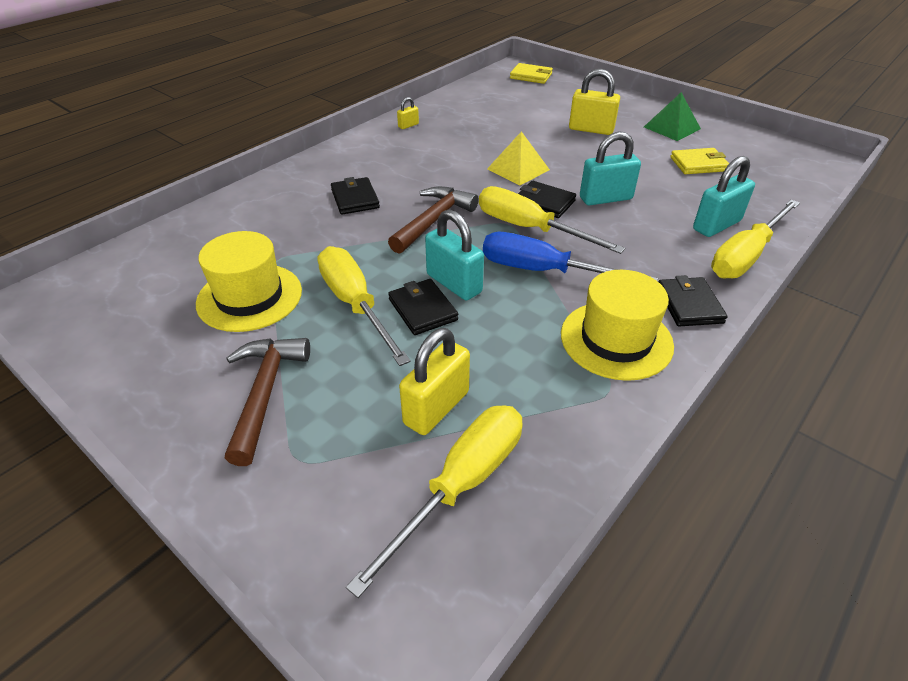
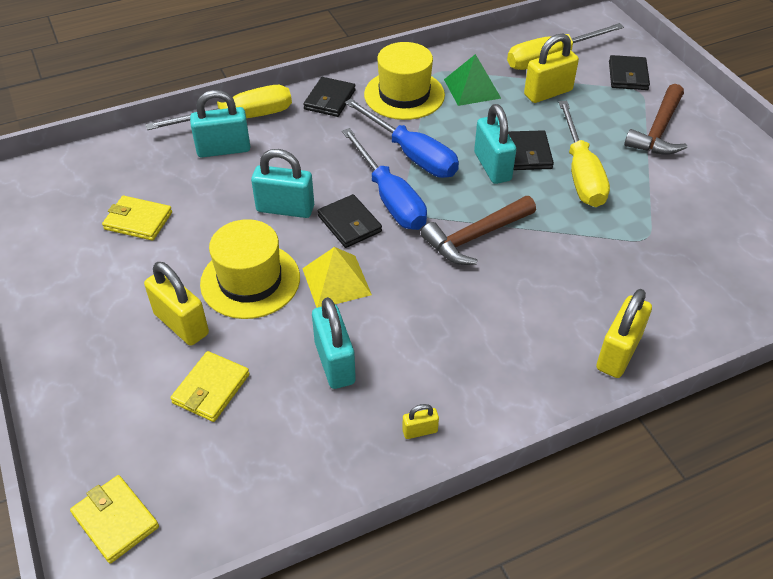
camera: 155 degrees left, 5 degrees up
yellow hat [196,231,302,332] -> yellow hat moved to [200,219,300,319]
black wallet [331,177,380,215] -> black wallet moved to [609,55,650,90]
yellow screwdriver [479,186,625,254] -> blue screwdriver [342,128,427,230]
green pyramid [644,92,701,141] -> green pyramid moved to [444,54,501,106]
none -> yellow wallet [170,351,250,422]
none -> turquoise padlock [312,297,356,389]
none -> yellow padlock [596,289,652,378]

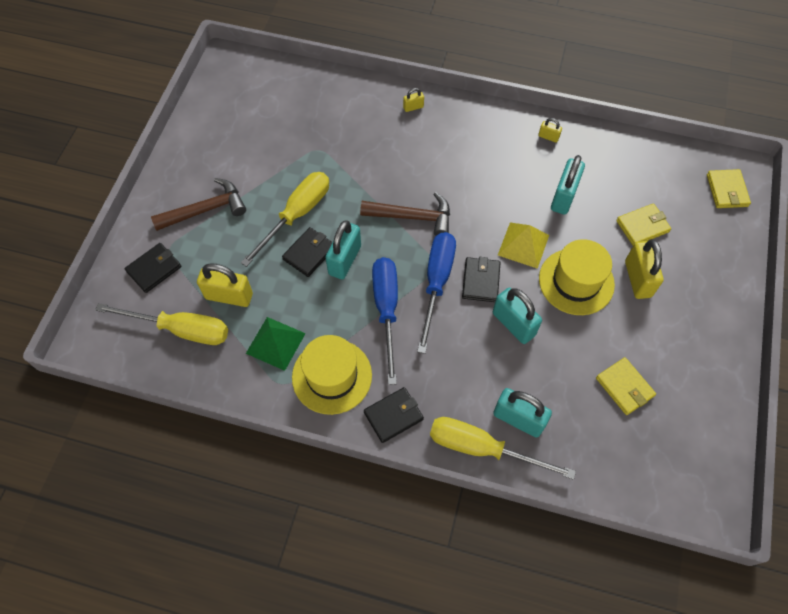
camera: 140 degrees left, 15 degrees up
yellow padlock [596,289,652,378] -> yellow padlock [403,88,424,112], size x0.49

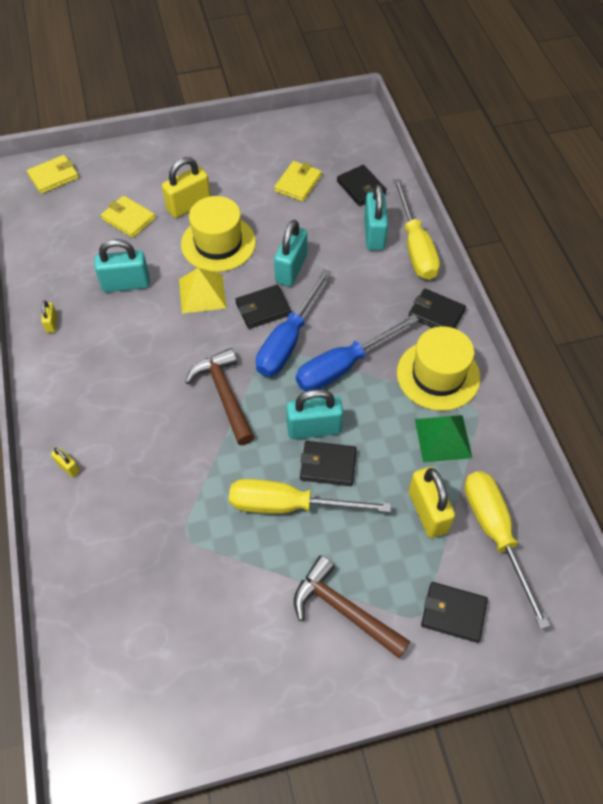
camera: 120 degrees left, 5 degrees down
blue screwdriver [417,232,456,354] -> blue screwdriver turned 45 degrees counterclockwise [256,269,331,377]
none -> black wallet [337,165,387,206]

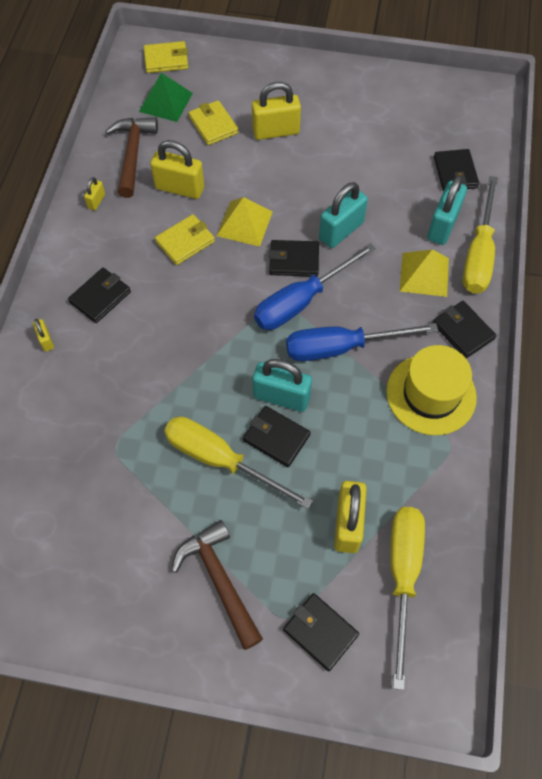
camera: 25 degrees right, 5 degrees up
turquoise padlock [94,239,150,292] -> yellow padlock [150,140,204,199]
yellow hat [181,196,256,272] -> none
brown hammer [185,348,255,445] -> brown hammer moved to [105,117,158,198]
yellow wallet [274,161,322,202] -> yellow wallet moved to [155,214,215,265]
green pyramid [415,415,472,462] -> green pyramid moved to [139,73,193,122]
none -> black wallet [68,268,131,323]
none -> yellow pyramid [400,250,449,297]

